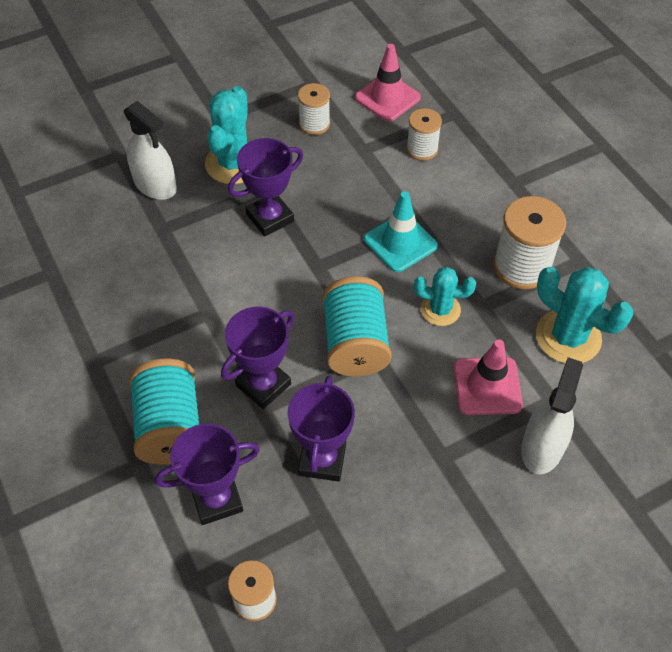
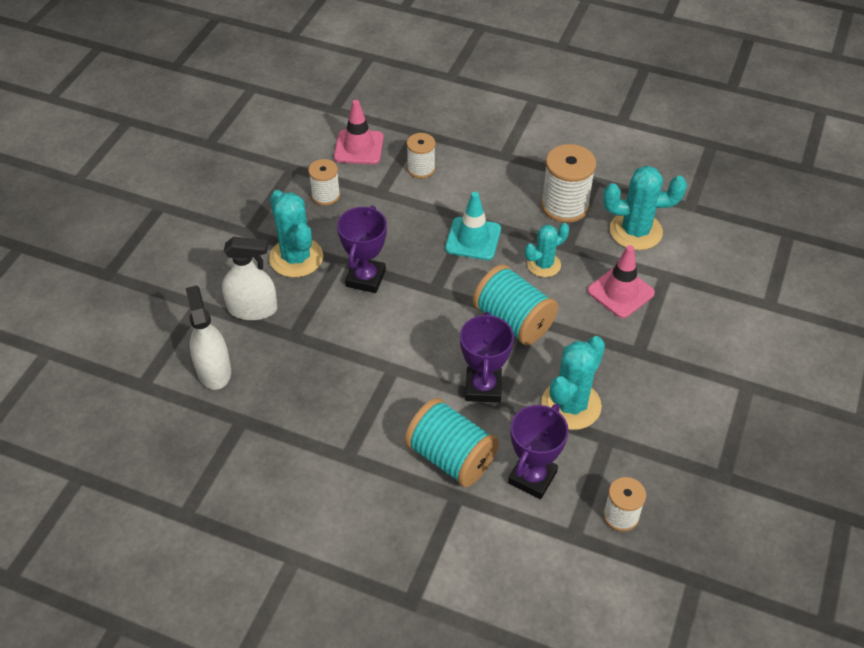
camera: 40 degrees left, 5 degrees down
purple trophy [288,375,355,482] -> turquoise cactus [541,336,605,430]
white spray bottle [521,357,583,474] -> white spray bottle moved to [186,285,231,390]

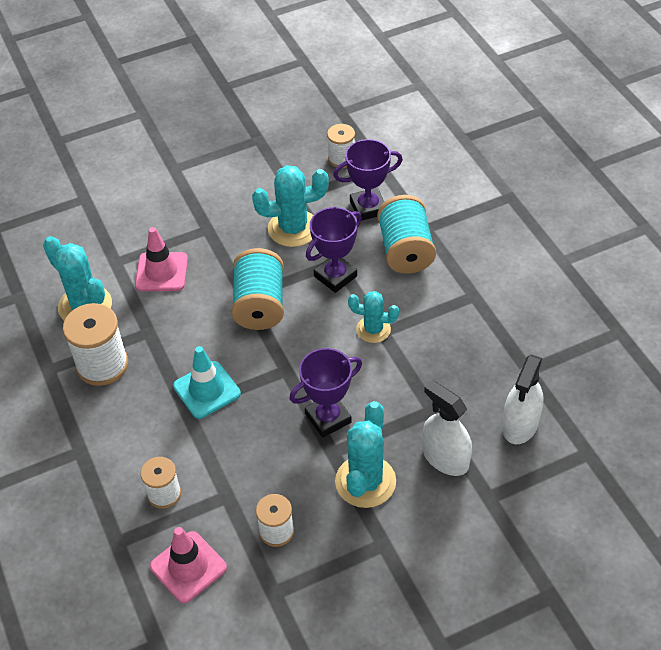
camera: 135 degrees left, 0 degrees up
turquoise cactus [525,223,569,277] -> turquoise cactus moved to [348,291,399,343]

